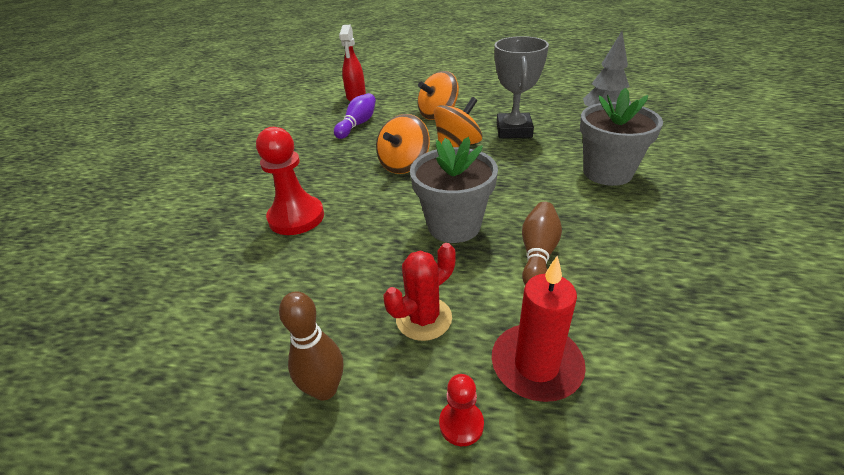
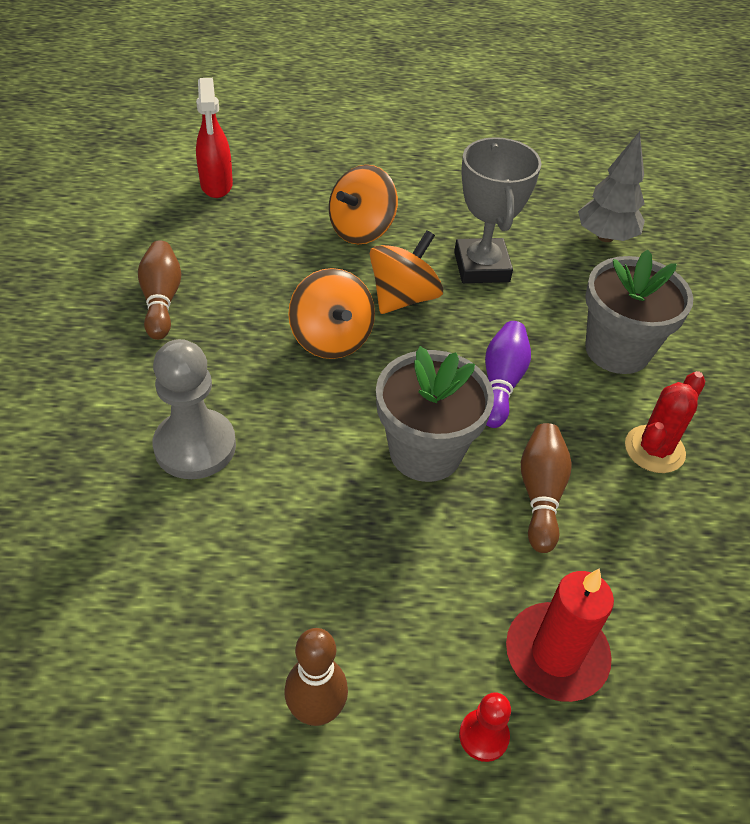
camera: 15 degrees left, 10 degrees up
red pawn [256,127,324,235] -> grey pawn [153,339,236,479]
purple bowling pin [334,93,376,139] -> purple bowling pin moved to [485,321,531,428]
orange spinning top [376,114,430,174] -> orange spinning top turned 45 degrees counterclockwise [288,268,375,359]
red cactus [384,243,456,341] -> red cactus moved to [625,371,705,473]
none -> brown bowling pin [138,240,181,340]

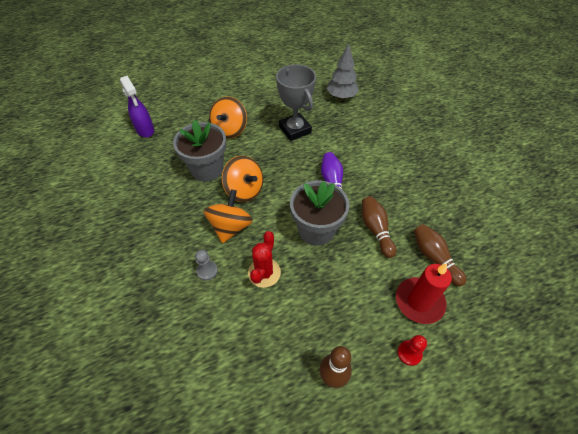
camera: 20 degrees left, 5 degrees up
brown bowling pin [138,240,181,340] -> brown bowling pin moved to [414,224,467,286]
grey pawn [153,339,236,479] -> grey pawn [195,250,218,281], size x0.49
red spray bottle [196,78,233,198] -> purple spray bottle [120,76,154,138]
orange spinning top [370,230,443,314] -> orange spinning top moved to [204,189,253,243]
grey flower pot [585,249,693,374] -> grey flower pot moved to [173,120,226,181]
red cactus [625,371,705,473] -> red cactus moved to [248,231,281,288]

